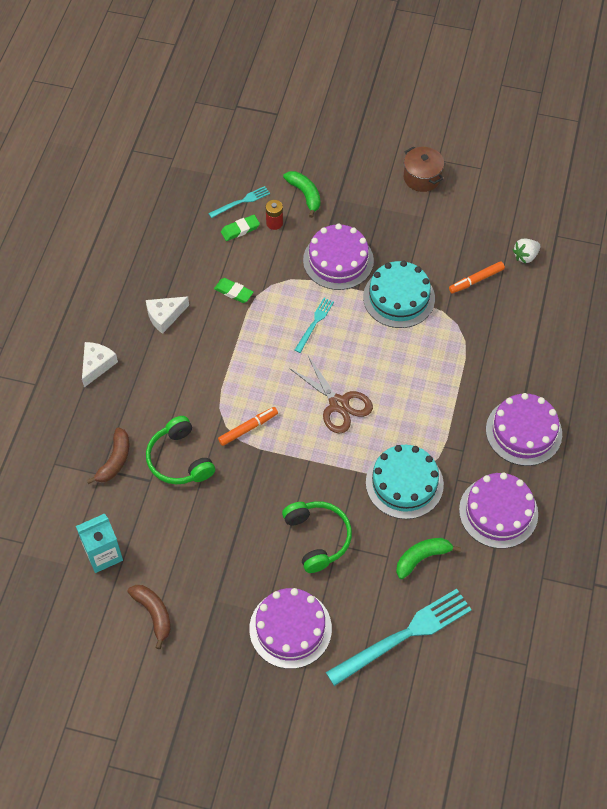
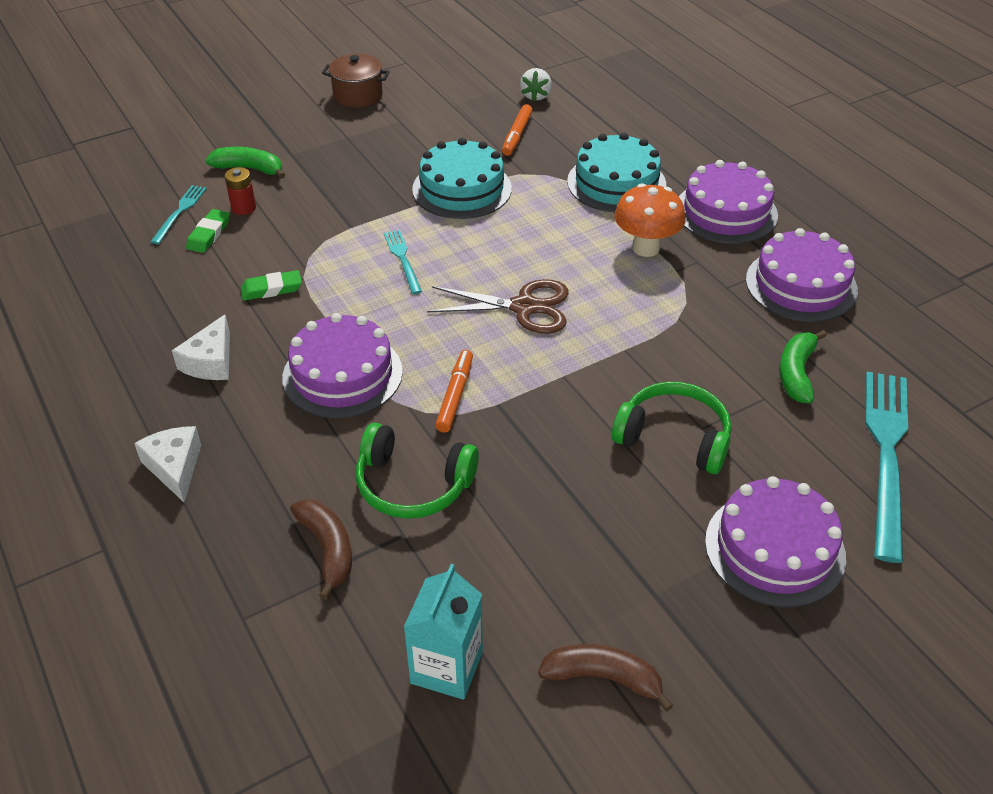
camera: 45 degrees left, 15 degrees down
purple cake [303,224,374,290] -> purple cake moved to [282,313,403,418]
turquoise cake [366,445,444,519] -> turquoise cake moved to [567,133,666,212]
none -> orange mushroom [614,183,685,257]

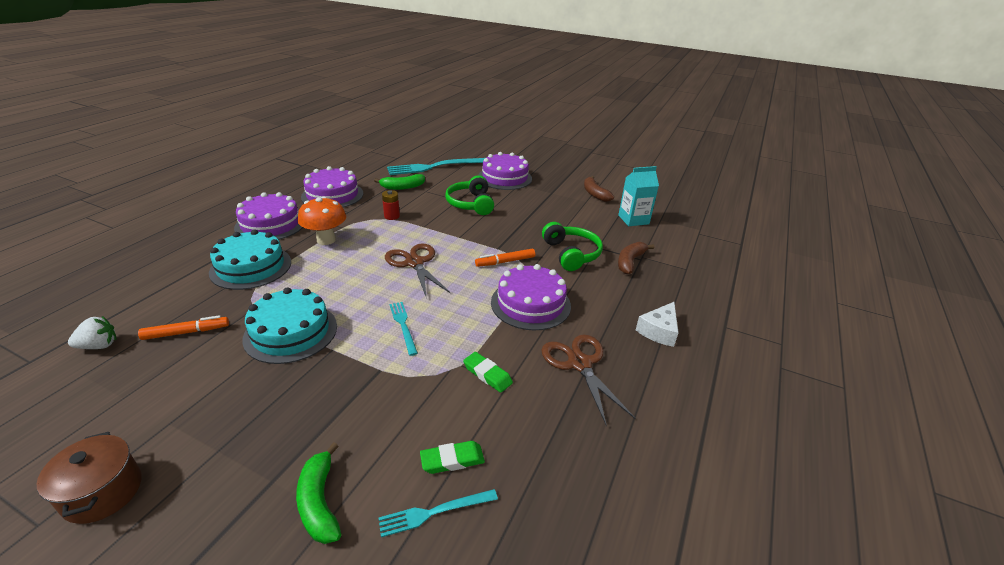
camera: 125 degrees left, 10 degrees down
white cheese [172,314,230,380] -> brown scissors [541,335,635,426]
red battery [224,167,256,215] -> red battery moved to [382,190,400,220]
turquoise fork [384,230,422,294] -> turquoise fork turned 120 degrees clockwise [389,302,418,356]

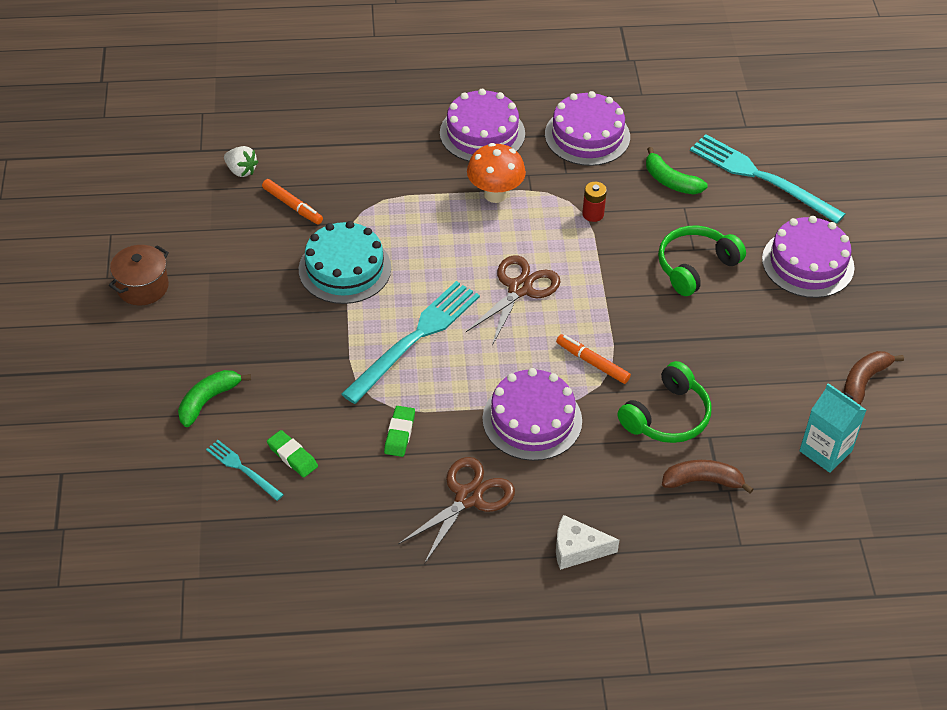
camera: 60 degrees right, 15 degrees up
turquoise cake [209,229,291,290] -> none
turquoise fork [389,302,418,356] -> turquoise fork [341,281,480,404], size x2.03

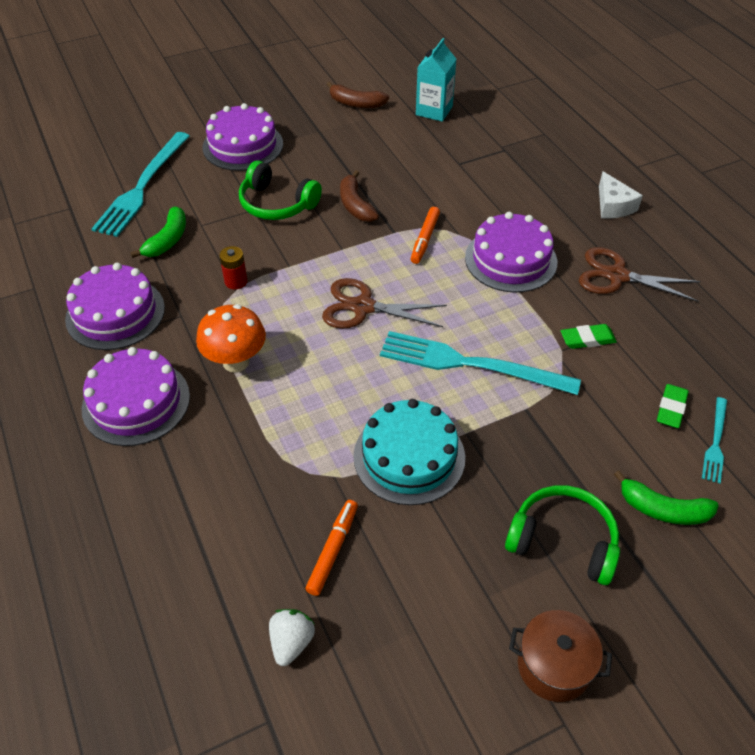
camera: 110 degrees left, 0 degrees up
green headphones [618,361,711,443] -> green headphones moved to [505,485,620,585]
brown banana [662,460,753,494] -> brown banana moved to [340,170,379,222]

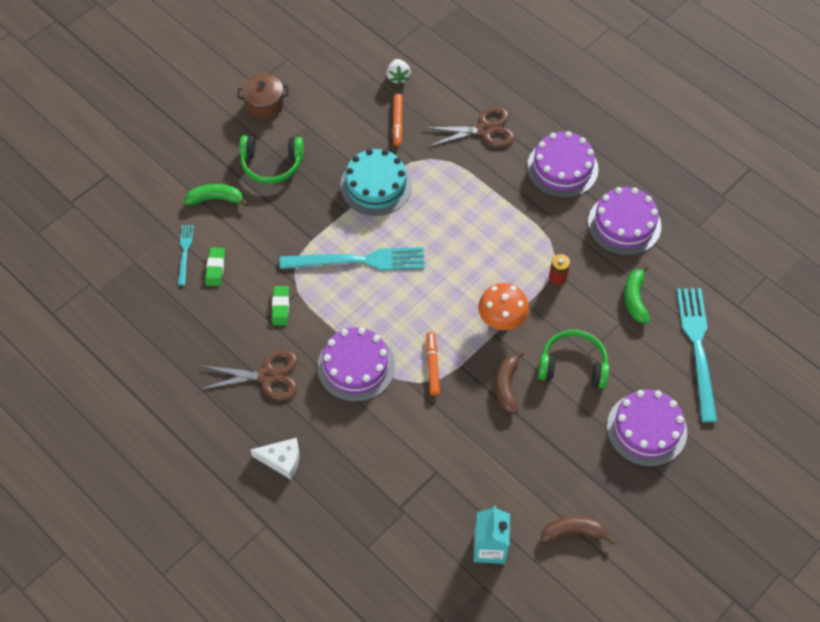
camera: 160 degrees right, 10 degrees up
orange mushroom [196,304,266,373] -> orange mushroom moved to [478,283,529,330]
brown scissors [322,278,447,329] -> brown scissors moved to [424,107,515,147]
brown banana [340,170,379,222] -> brown banana turned 135 degrees counterclockwise [495,351,525,414]
green eraser [561,324,617,349] -> green eraser turned 60 degrees counterclockwise [272,286,289,325]
white cheese [599,171,643,219] -> white cheese turned 135 degrees clockwise [250,438,299,480]

